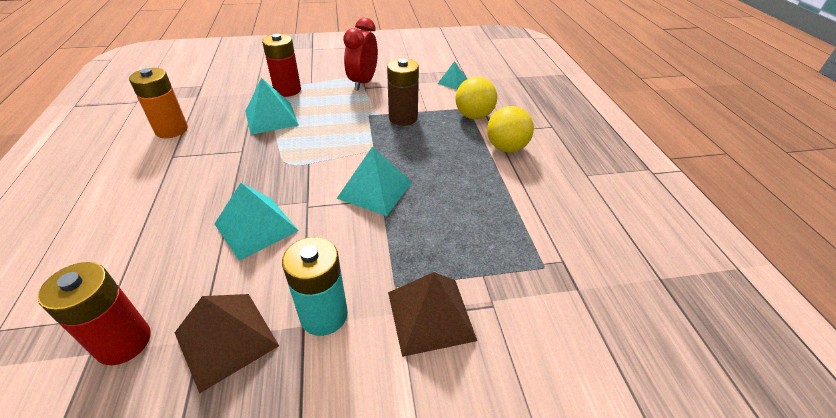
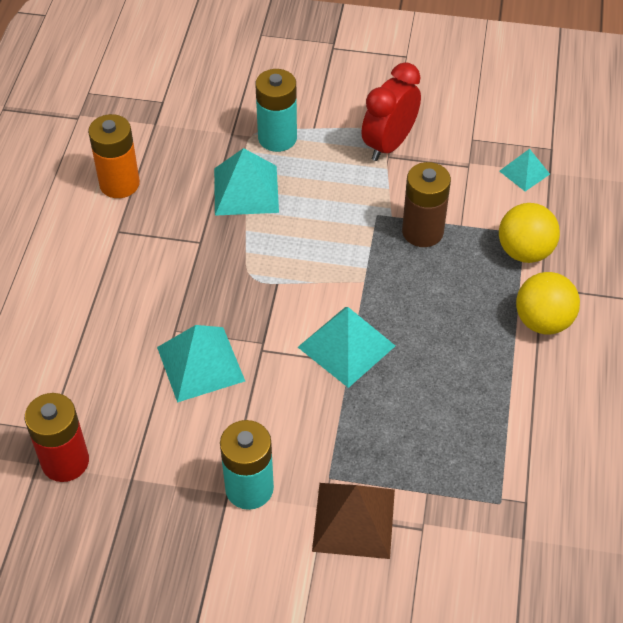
camera: 20 degrees right, 10 degrees up
brown pyramid [175,294,279,394] -> none
red battery [262,34,301,97] -> turquoise battery [255,69,297,152]

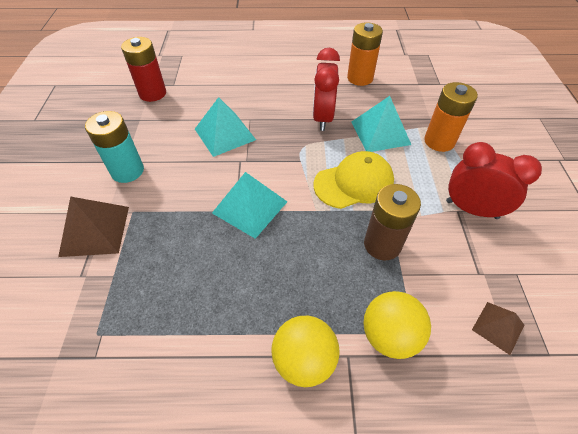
camera: 80 degrees right, 0 degrees up
turquoise battery [255,69,297,152] -> orange battery [424,82,478,152]
turquoise pyramid [499,149,550,191] -> brown pyramid [472,302,524,355]
none -> red clock [313,48,340,131]
none -> yellow cap [314,151,394,209]

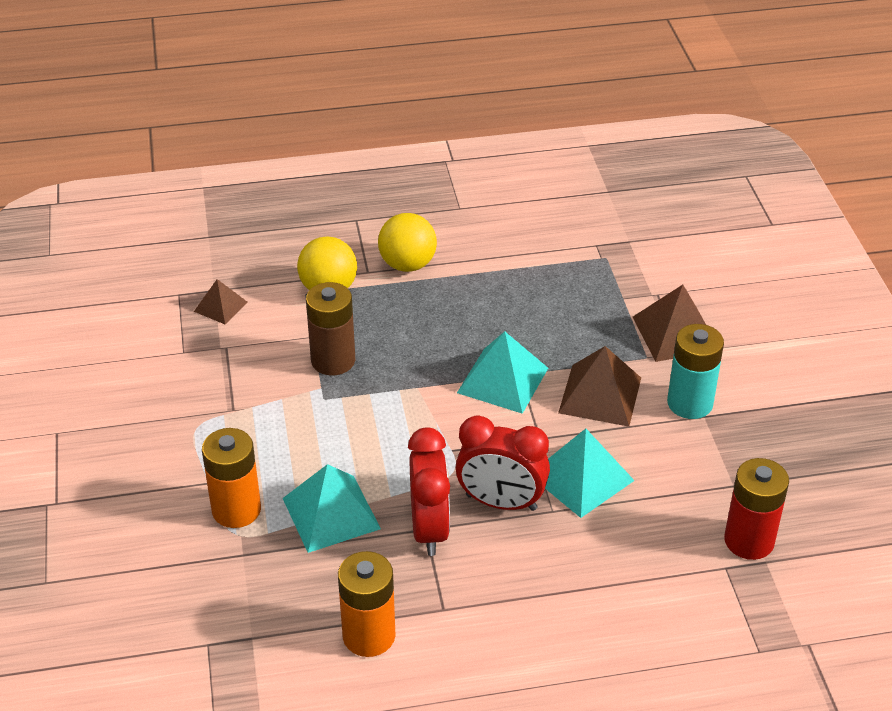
camera: 170 degrees right, 10 degrees down
yellow cap [314,151,394,209] -> none
red clock [446,142,542,219] -> red clock moved to [456,415,550,511]
none -> brown pyramid [558,346,641,427]

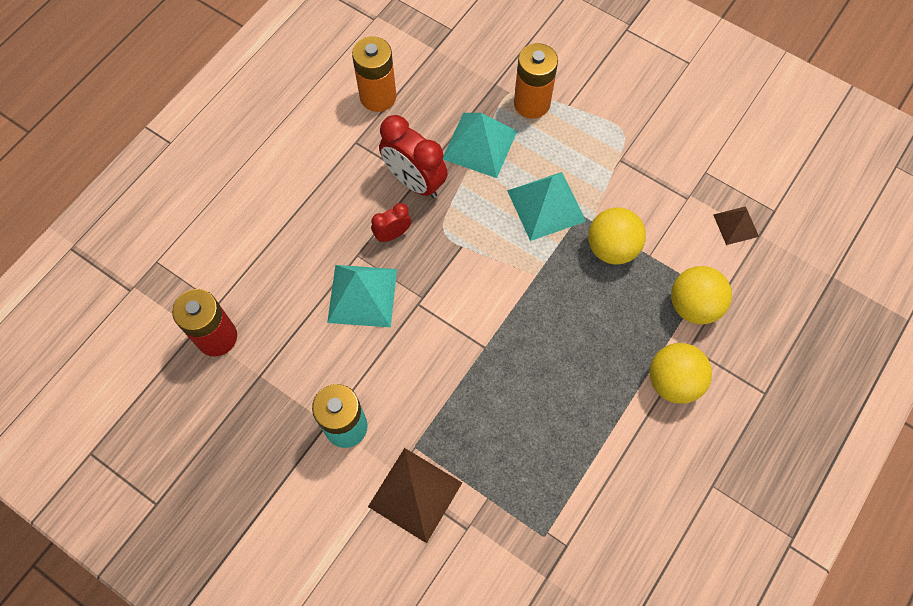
camera: 135 degrees right, 25 degrees up
brown battery [306,282,355,376] -> yellow ball [588,207,646,265]
red clock [456,415,550,511] -> red clock [371,203,411,242], size x0.54
turquoise pyramid [457,331,548,414] -> turquoise pyramid moved to [507,172,586,241]
brown pyramid [558,346,641,427] -> none

